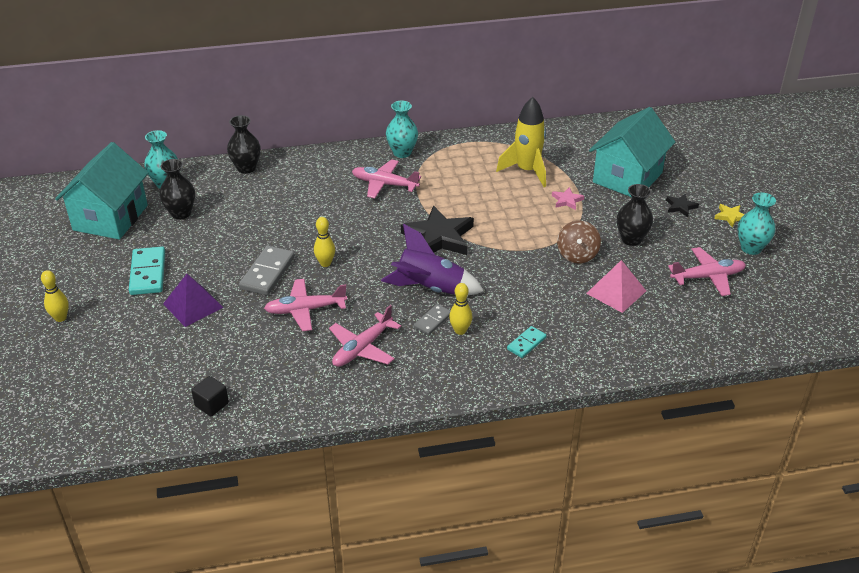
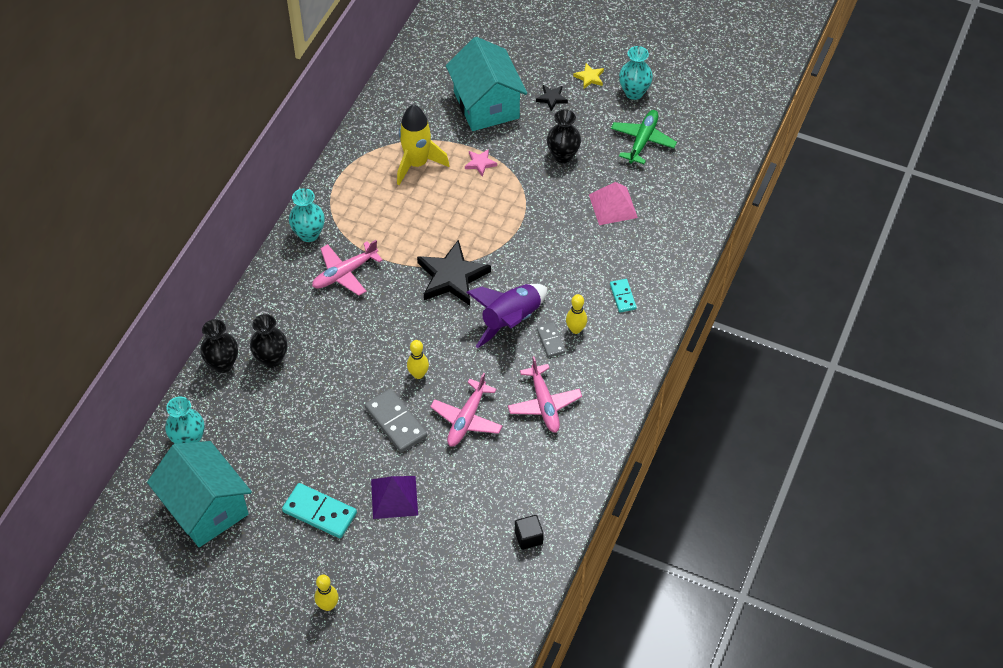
camera: 55 degrees left, 15 degrees up
black vase [159,159,195,219] -> black vase moved to [250,314,288,368]
brown spinning top [557,220,601,263] -> none
pink plane [668,247,746,296] -> green plane [611,110,677,164]

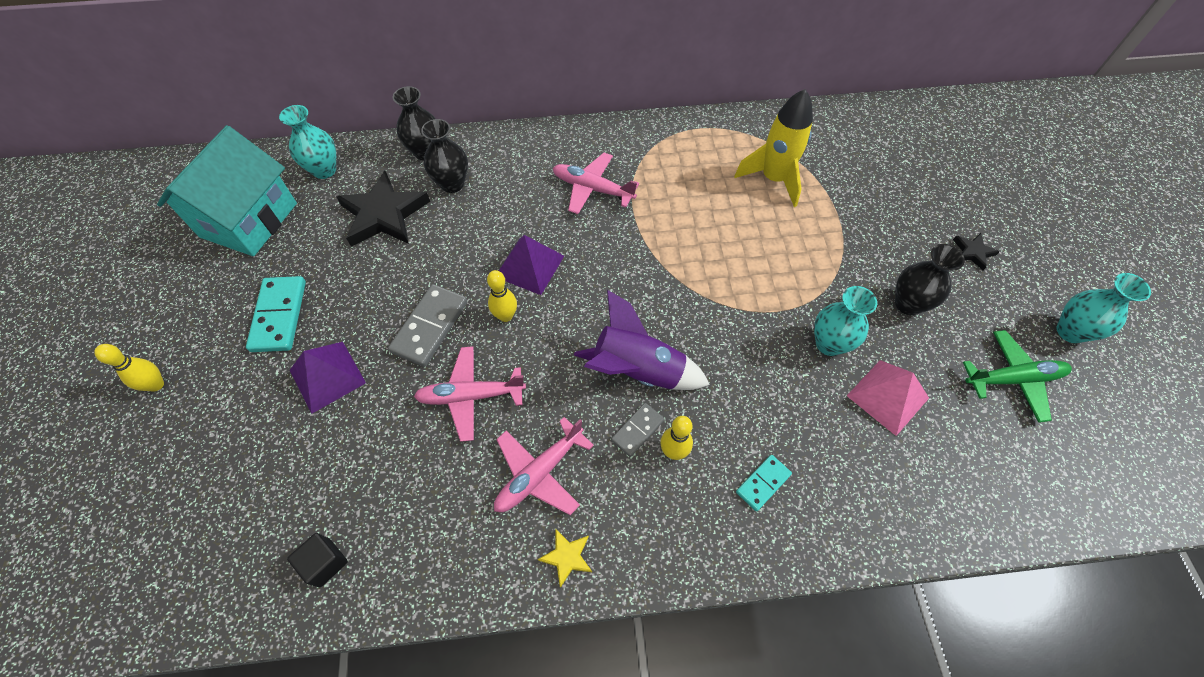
camera: 60 degrees right, 5 degrees up
turquoise vase [289,188,325,242] -> turquoise vase moved to [814,286,877,356]
black star [417,240,491,306] -> black star moved to [336,171,430,247]
turquoise house [446,37,527,131] -> none
pink star [465,149,497,177] -> none
yellow star [573,63,604,89] -> yellow star moved to [537,529,592,588]
none -> purple pyramid [499,235,564,295]

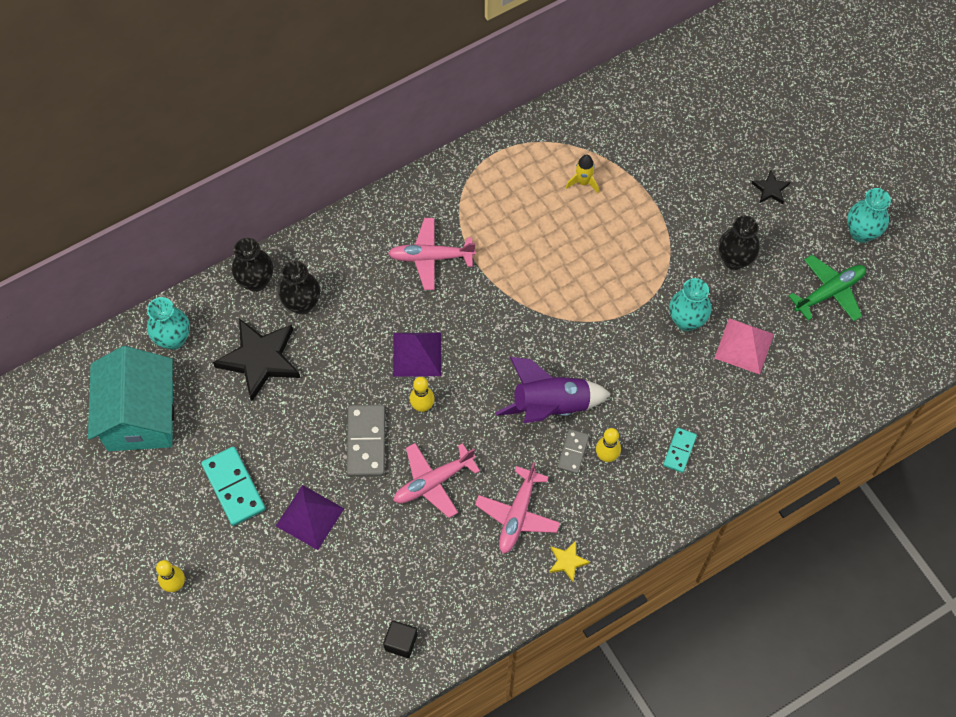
camera: 25 degrees left, 5 degrees up
yellow rocket [734,89,813,207] -> yellow rocket [566,155,599,193], size x0.51

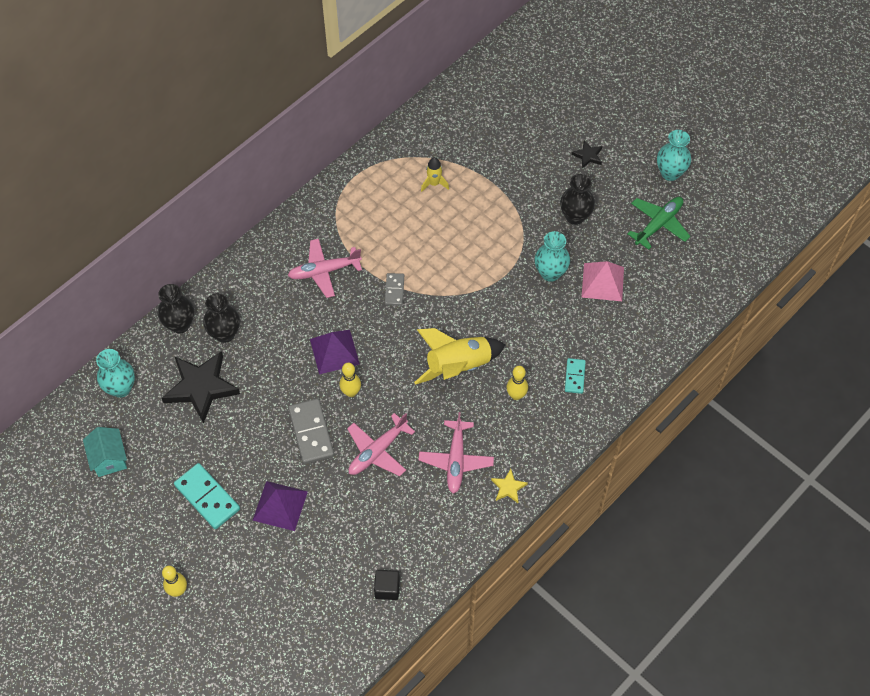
camera: 15 degrees left, 5 degrees down
turquoise house [88,346,174,451] -> turquoise house [83,427,127,477], size x0.51
purple rocket [496,357,610,423] -> yellow rocket [414,328,505,385]
grey domino [557,429,589,474] -> grey domino moved to [385,273,404,306]

